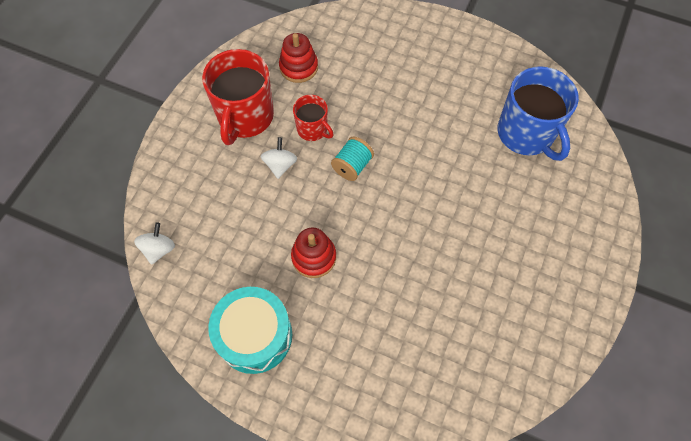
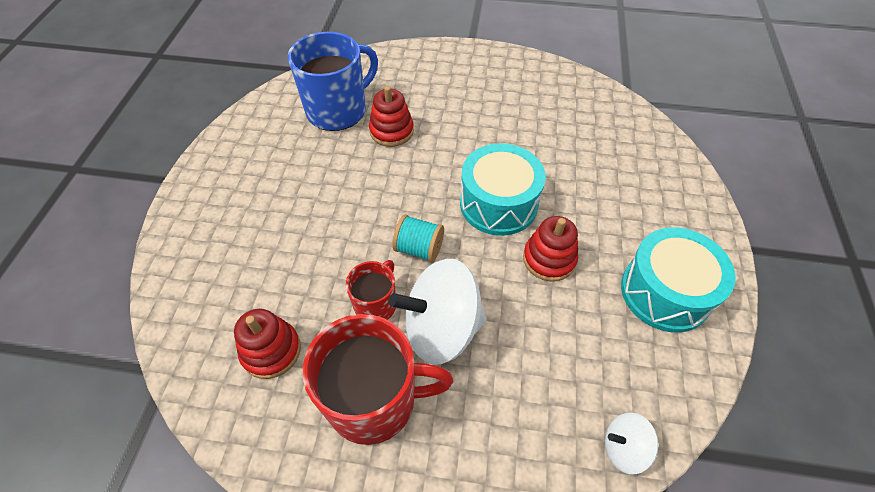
camera: 105 degrees left, 10 degrees down
white spinning top [260,137,297,179] -> white spinning top [389,259,487,365], size x2.01
none -> red stacking toy [369,86,414,147]
none -> turquoise drum [460,143,546,236]

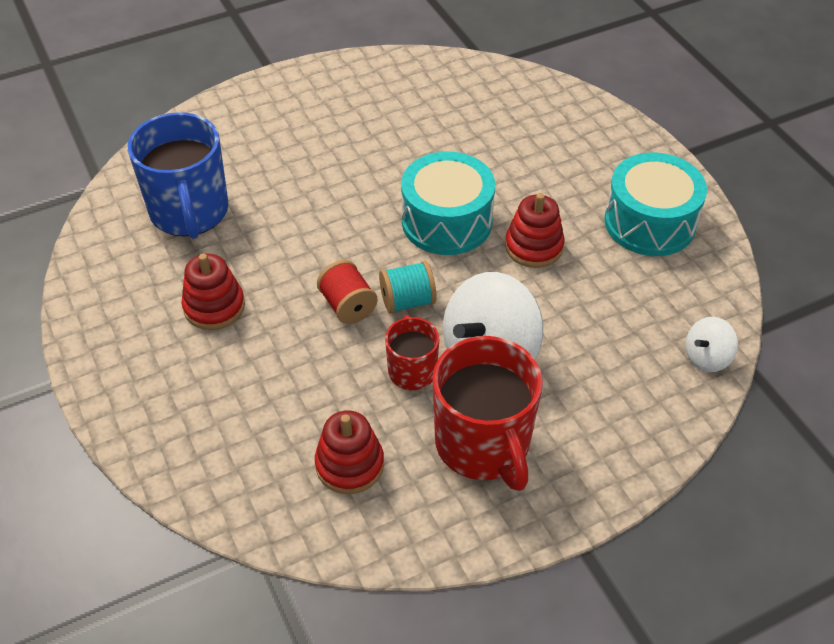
camera: 35 degrees left, 5 degrees down
blue mug [288,32,378,131] -> blue mug turned 150 degrees clockwise [128,112,229,239]
red mug [303,314,453,445] -> red mug turned 105 degrees clockwise [432,336,543,491]
red stacking toy [369,86,414,147] -> red stacking toy moved to [181,254,245,330]
none -> red spool [317,260,377,324]

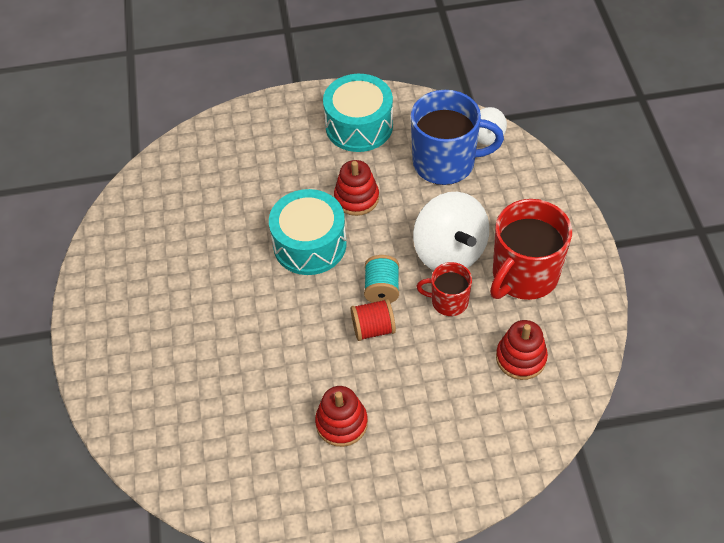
camera: 70 degrees left, 5 degrees up
blue mug [128,112,229,239] -> blue mug moved to [411,90,504,185]
red mug [432,336,543,491] -> red mug turned 135 degrees clockwise [490,199,572,300]

